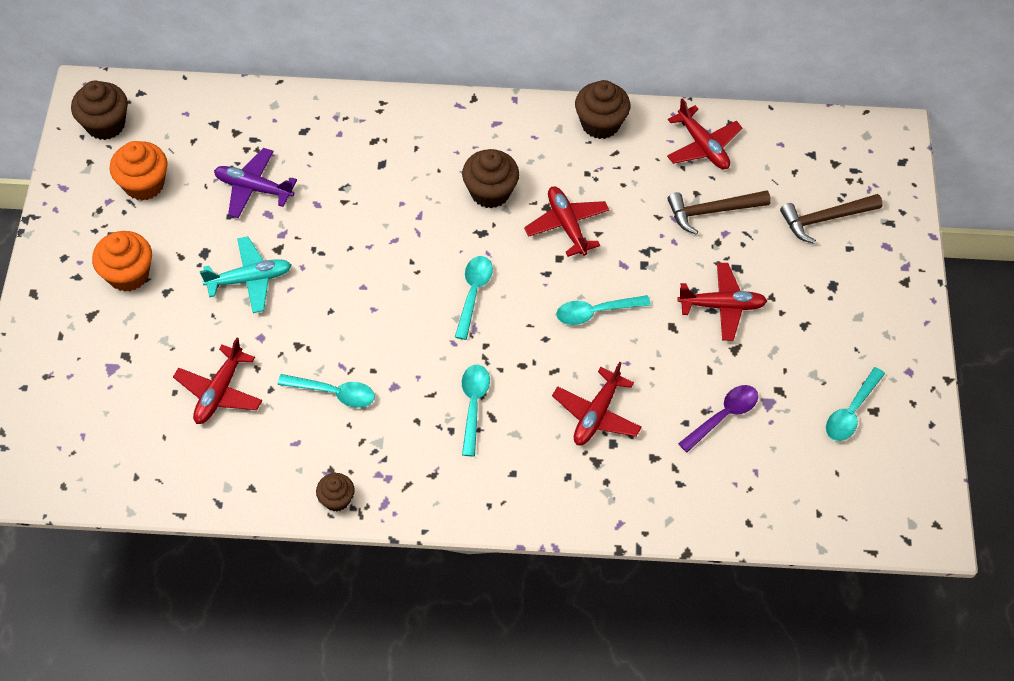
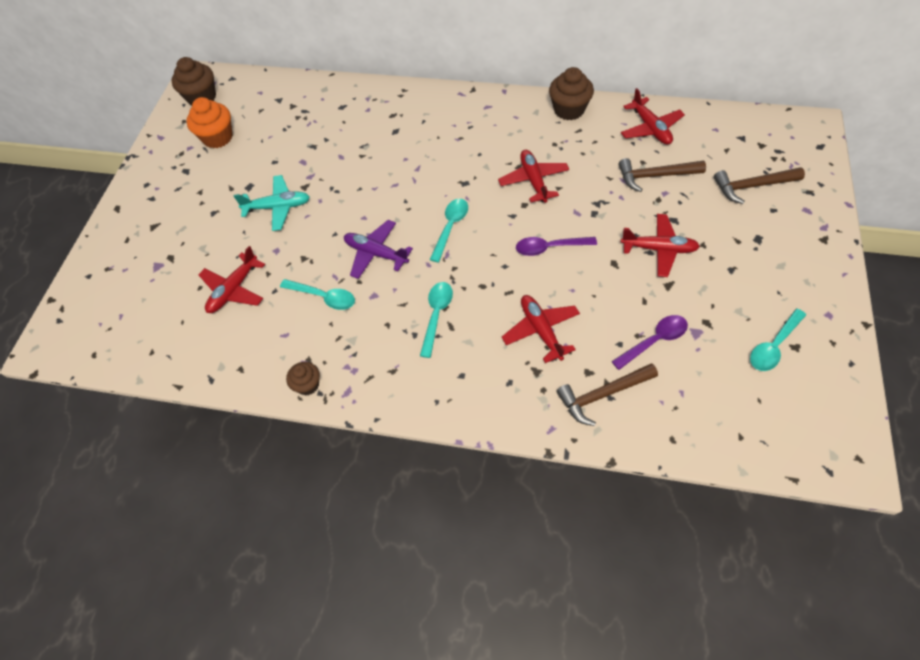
camera: 15 degrees right, 0 degrees up
orange cupcake [92,231,152,292] -> none
purple plane [214,148,297,218] -> purple plane moved to [344,220,413,279]
brown cupcake [462,149,519,208] -> none
red plane [552,362,642,445] -> red plane turned 120 degrees clockwise [502,295,580,363]
turquoise spoon [556,295,651,325] -> purple spoon [516,237,597,256]
none -> brown hammer [556,363,658,426]

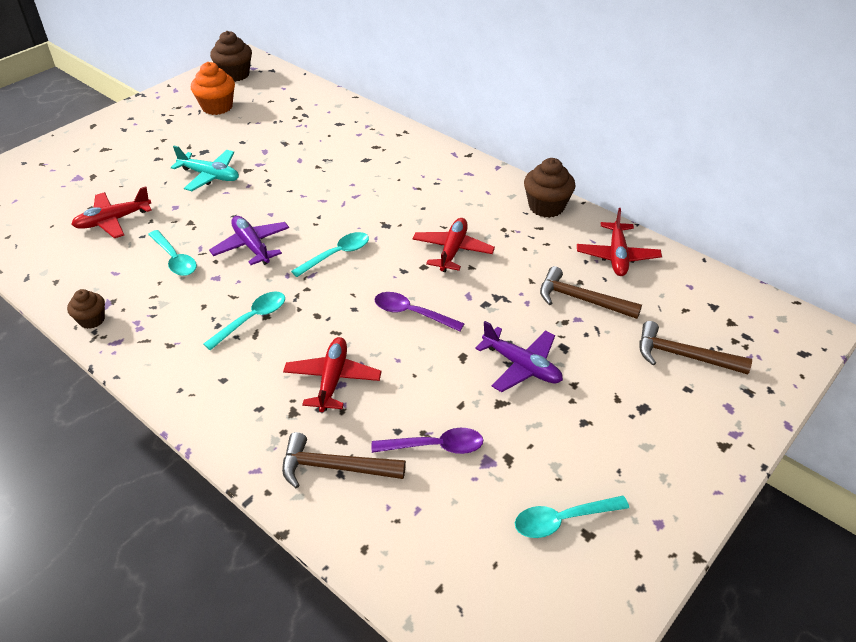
camera: 25 degrees right, 15 degrees down
red plane [620,214,700,277] -> purple plane [475,321,563,392]

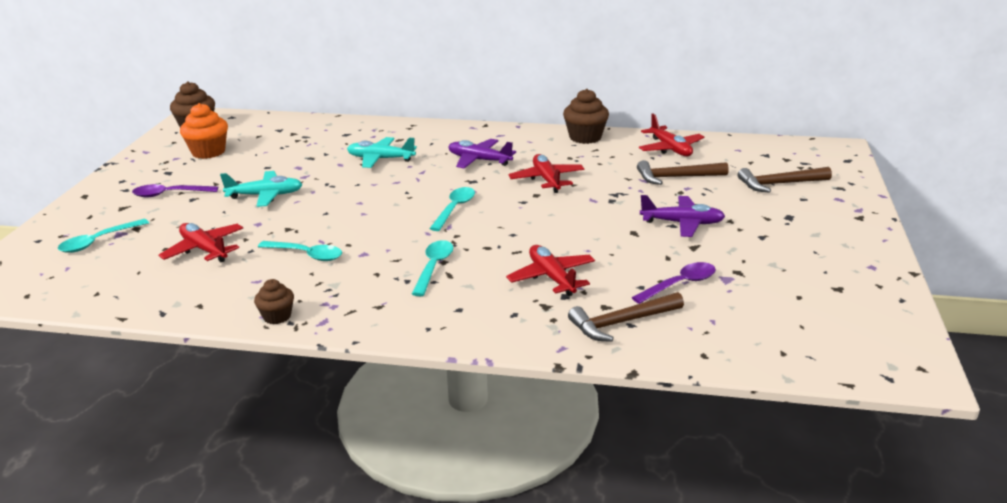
camera: 30 degrees left, 15 degrees down
red plane [71,186,152,238] -> red plane turned 105 degrees clockwise [159,223,243,262]
purple plane [209,216,289,265] -> purple plane moved to [448,139,516,169]
purple spoon [374,292,465,332] -> purple spoon moved to [132,184,218,197]
turquoise spoon [515,496,629,538] -> turquoise spoon moved to [58,219,149,253]
none -> turquoise plane [347,137,417,168]

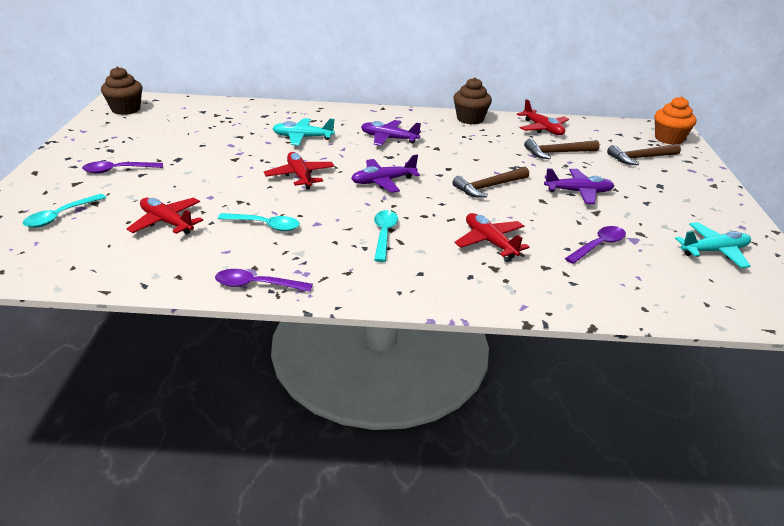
camera: 10 degrees left, 5 degrees up
orange cupcake [180,103,228,159] -> orange cupcake moved to [655,96,696,144]
turquoise plane [220,171,303,207] -> turquoise plane moved to [675,222,751,268]
brown cupcake [254,279,294,324] -> purple spoon [215,269,313,292]
turquoise spoon [429,187,475,231] -> purple plane [351,154,420,193]
red plane [508,154,585,193] -> red plane moved to [264,152,335,189]
brown hammer [568,292,684,342] -> brown hammer moved to [452,167,529,198]

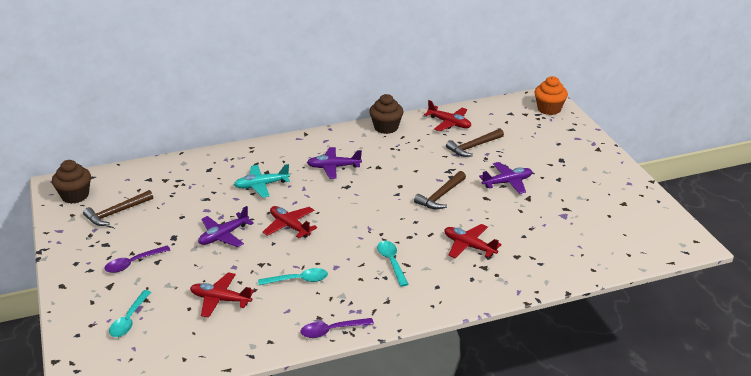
camera: 20 degrees left, 0 degrees up
purple plane [351,154,420,193] -> purple plane moved to [198,206,254,247]
purple spoon [565,226,626,264] -> none
brown hammer [607,144,681,165] -> brown hammer moved to [83,190,153,226]
turquoise plane [675,222,751,268] -> none

